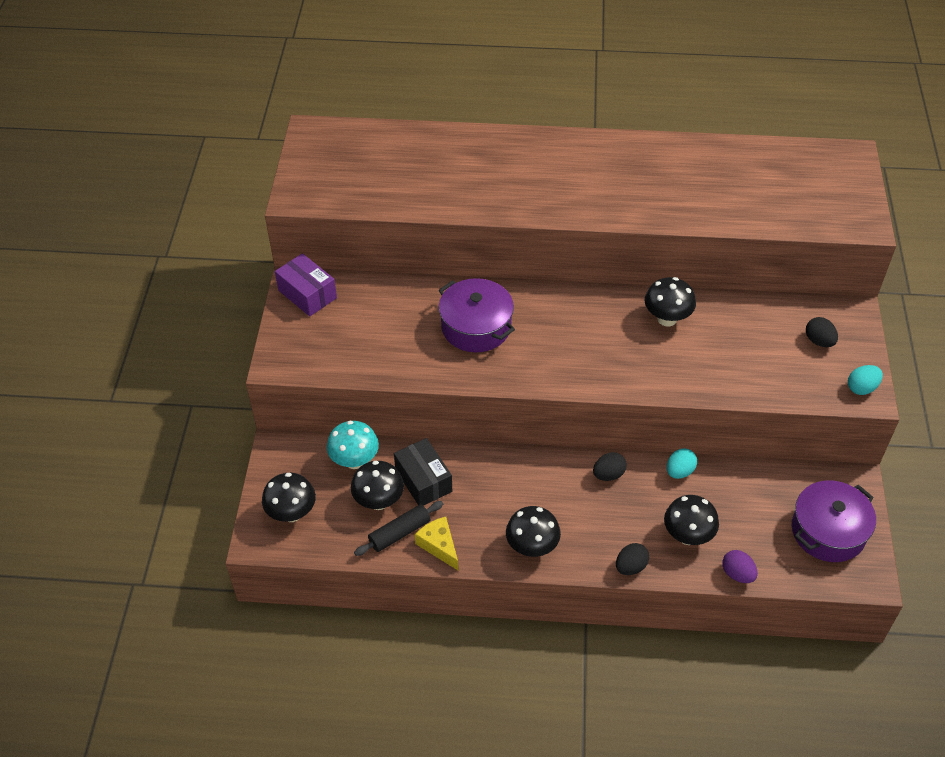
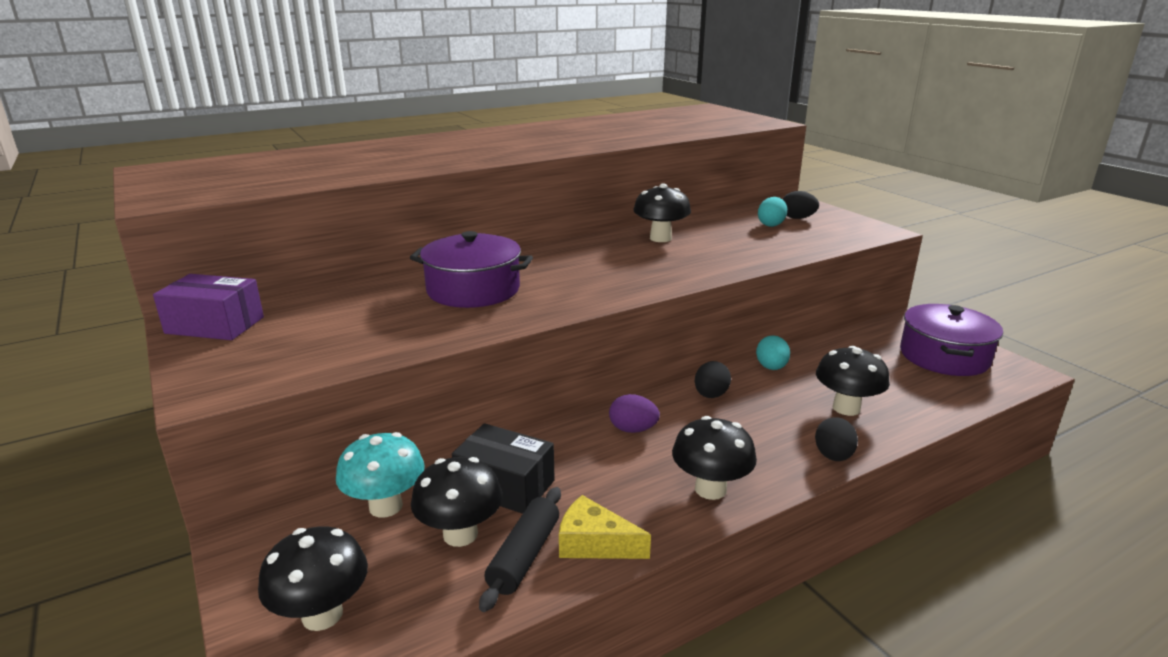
camera: 35 degrees left, 25 degrees down
purple egg [722,550,758,583] -> purple egg moved to [609,394,660,433]
turquoise egg [848,365,883,395] -> turquoise egg moved to [758,197,787,227]

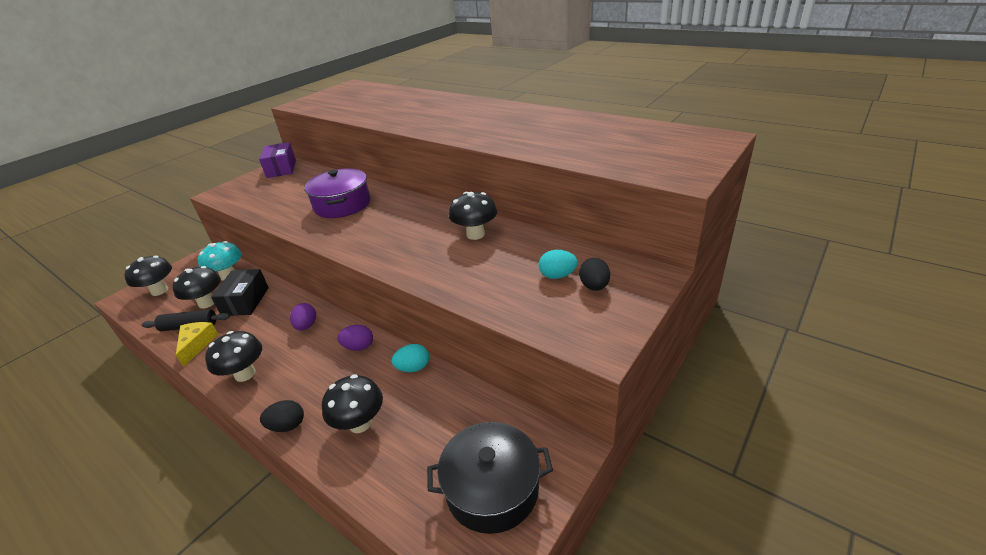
camera: 70 degrees right, 10 degrees up
black egg [695,361,731,398] -> purple egg [337,325,373,351]
purple pot [900,304,1003,376] -> black pot [427,422,553,534]

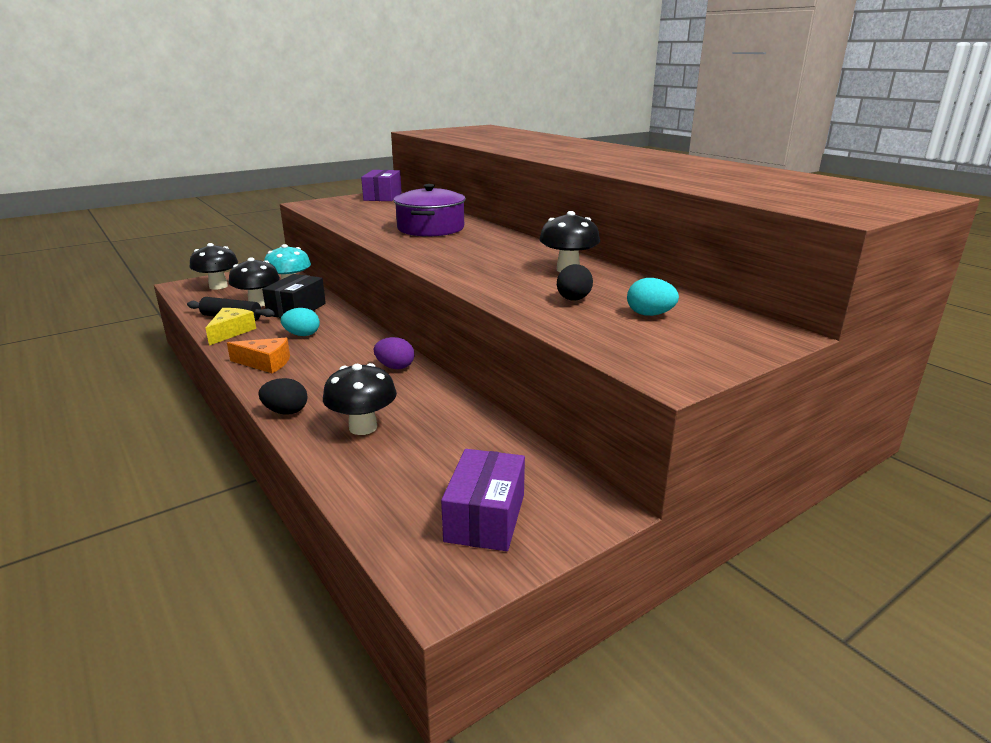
camera: 15 degrees right, 10 degrees down
black mushroom [205,331,262,382] -> orange cheese [227,338,290,373]
purple egg [290,303,316,330] -> none
turquoise egg [392,344,429,372] -> turquoise egg moved to [281,308,320,336]
black pot [427,422,553,534] -> purple box [441,449,525,551]
black egg [579,258,610,291] -> black egg moved to [557,264,593,300]

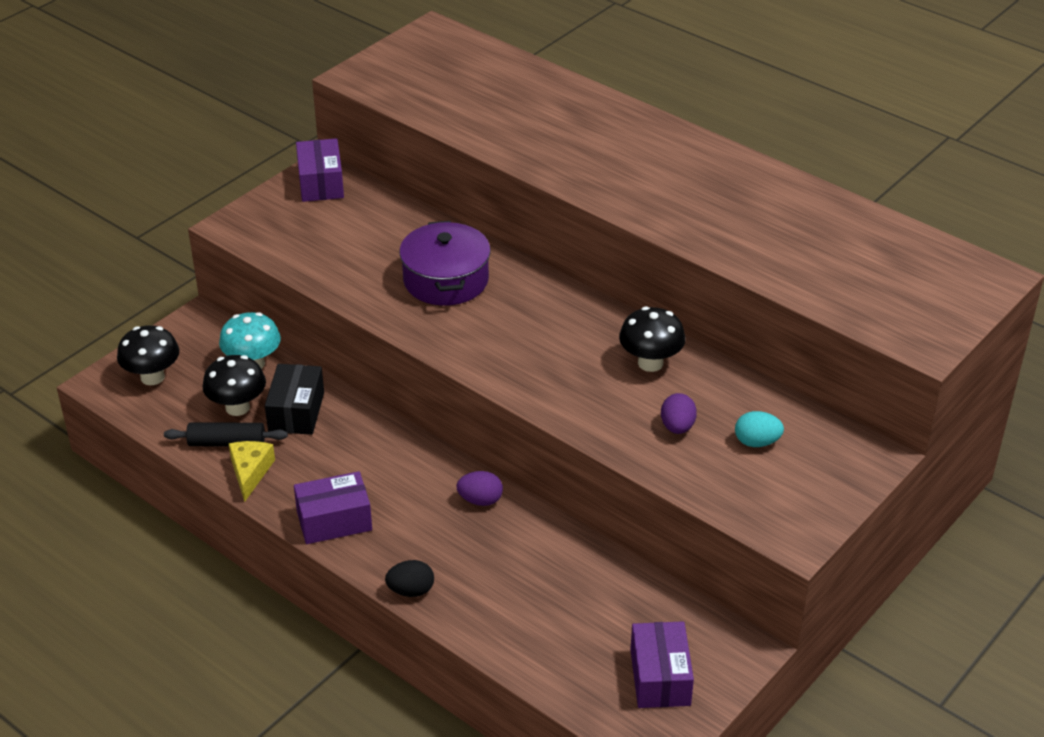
camera: 15 degrees left, 15 degrees up
orange cheese [227,338,290,373] -> purple box [294,471,372,544]
turquoise egg [281,308,320,336] -> none
black mushroom [323,363,397,435] -> none
black egg [557,264,593,300] -> purple egg [661,393,697,434]

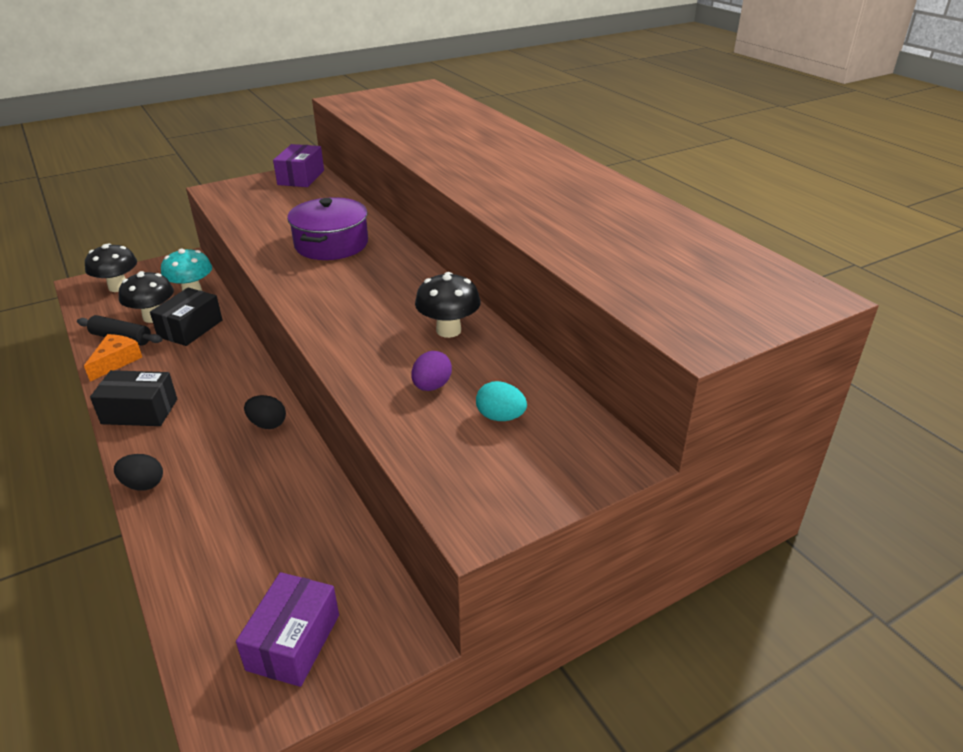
camera: 20 degrees right, 5 degrees down
yellow cheese [229,441,275,502] -> orange cheese [84,334,142,381]
purple box [294,471,372,544] -> black box [90,370,177,426]
purple egg [456,471,503,506] -> black egg [244,395,286,429]

